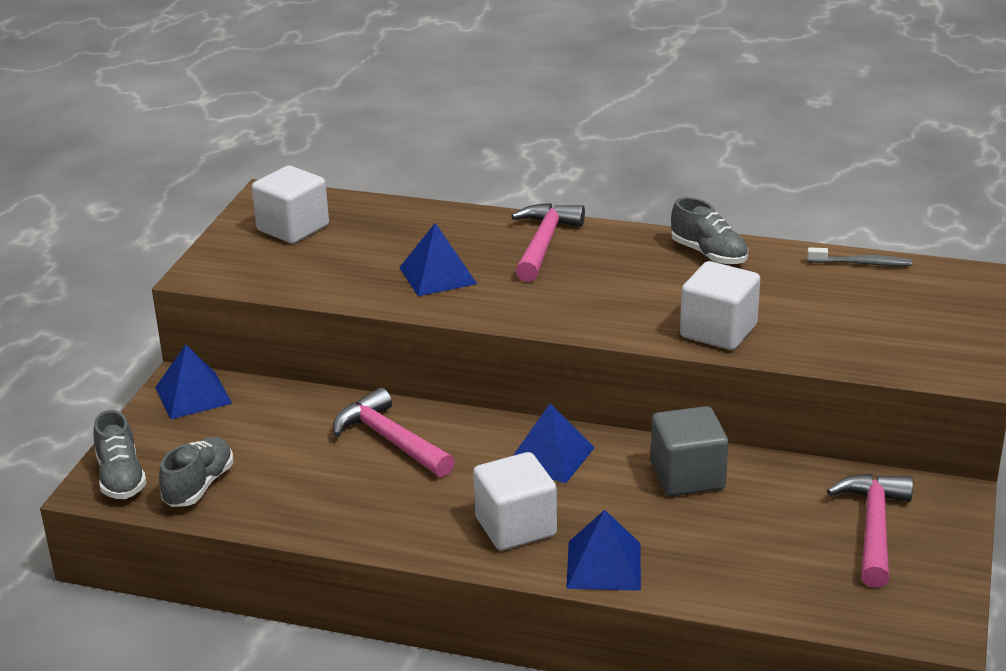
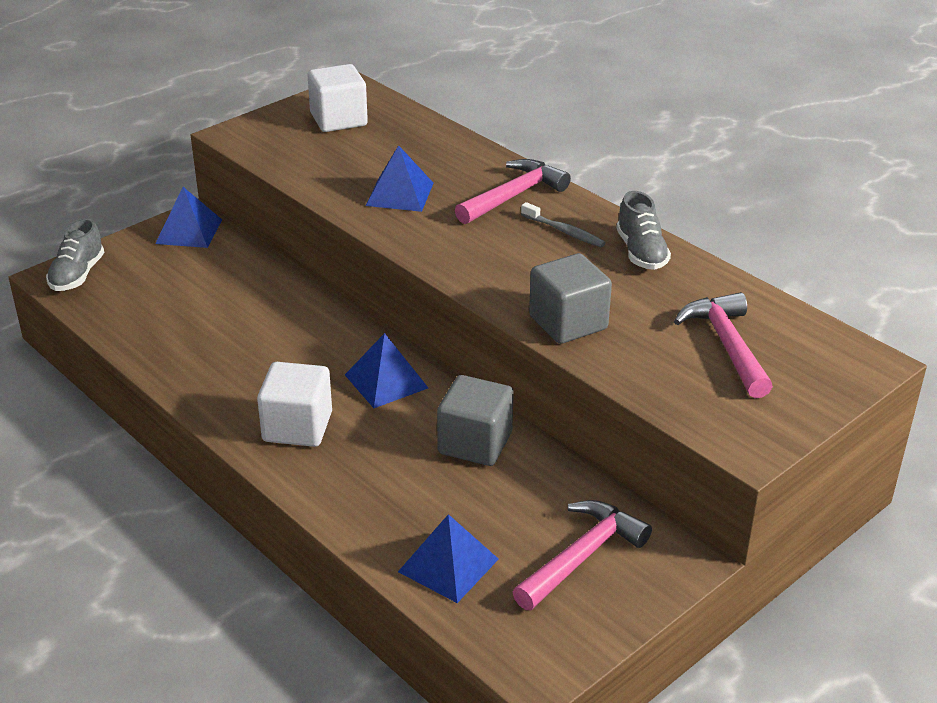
camera: 30 degrees right, 5 degrees up
grey shoe [159,437,233,507] -> none
pink hammer [333,387,455,477] -> pink hammer moved to [674,292,773,398]
blue pyramid [566,510,641,591] -> blue pyramid moved to [398,514,499,603]
white cube [680,261,760,350] -> grey cube [529,253,612,344]
grey toothbrush [807,247,912,266] -> grey toothbrush moved to [521,202,606,247]

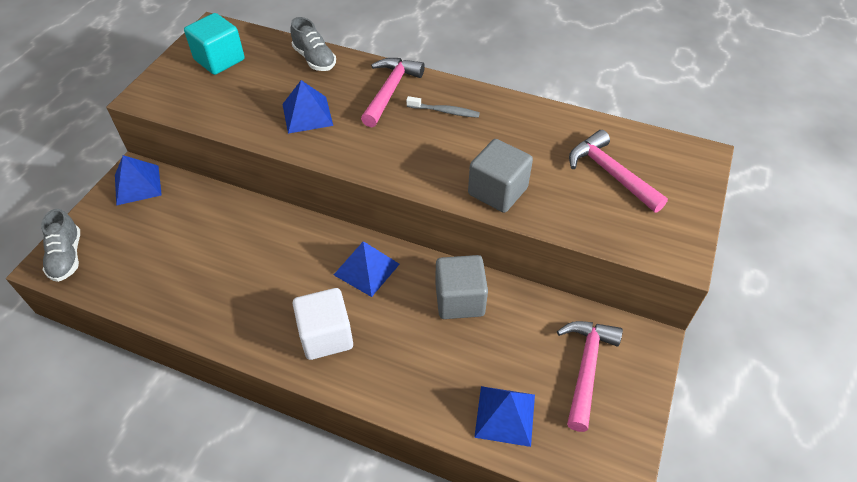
camera: 25 degrees left, 15 degrees up
white cube [307,64,368,132] -> turquoise cube [184,13,245,75]
grey shoe [616,191,671,270] -> grey shoe moved to [290,17,336,71]

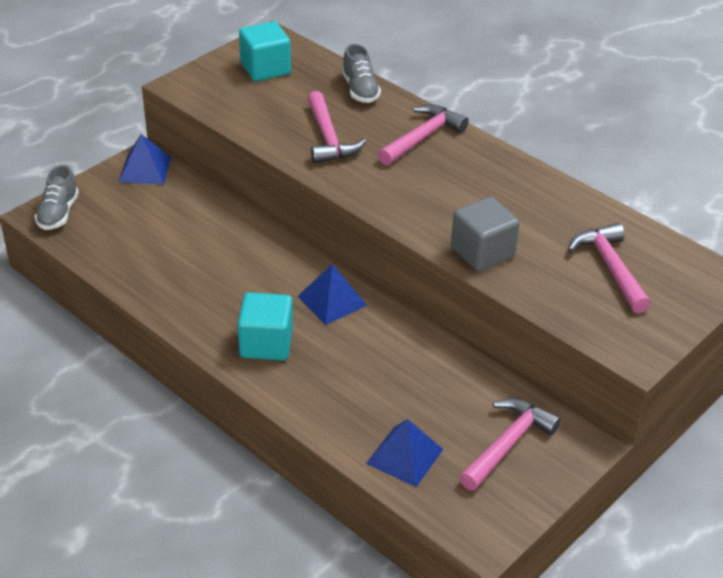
camera: 20 degrees right, 10 degrees down
blue pyramid [283,80,333,134] -> pink hammer [307,91,366,164]
white cube [293,288,353,360] -> turquoise cube [238,292,293,360]
grey toothbrush [406,96,480,118] -> none
grey cube [435,255,488,319] -> none

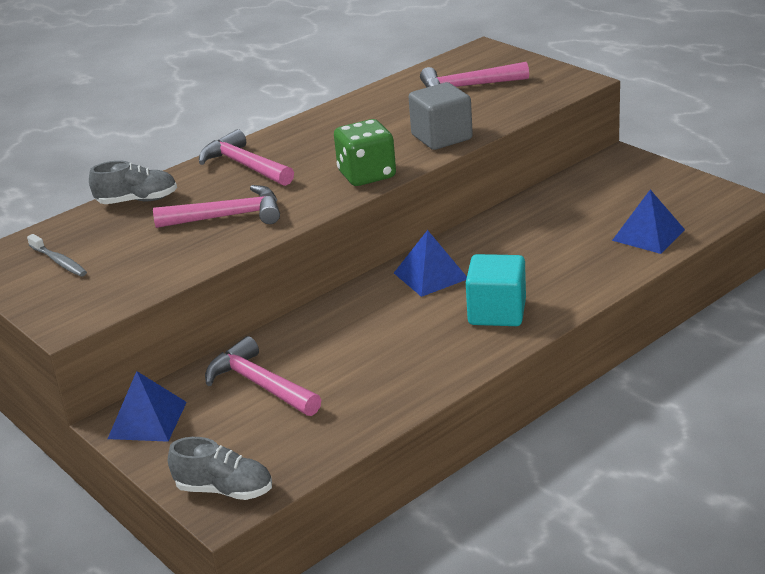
camera: 80 degrees left, 10 degrees down
turquoise cube [239,21,291,81] -> grey toothbrush [27,234,87,277]
pink hammer [459,398,561,491] -> pink hammer moved to [205,336,321,416]
none -> green dice [334,119,396,186]

